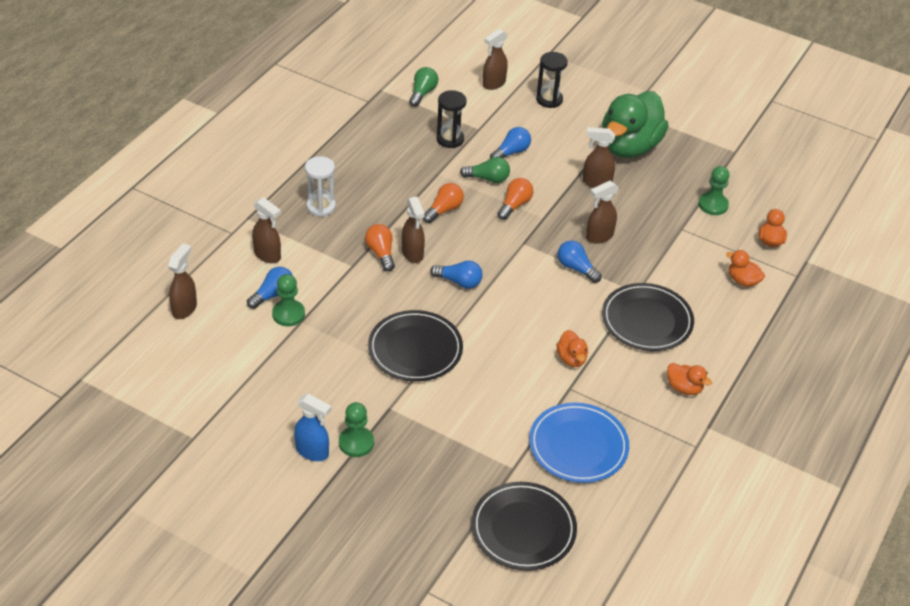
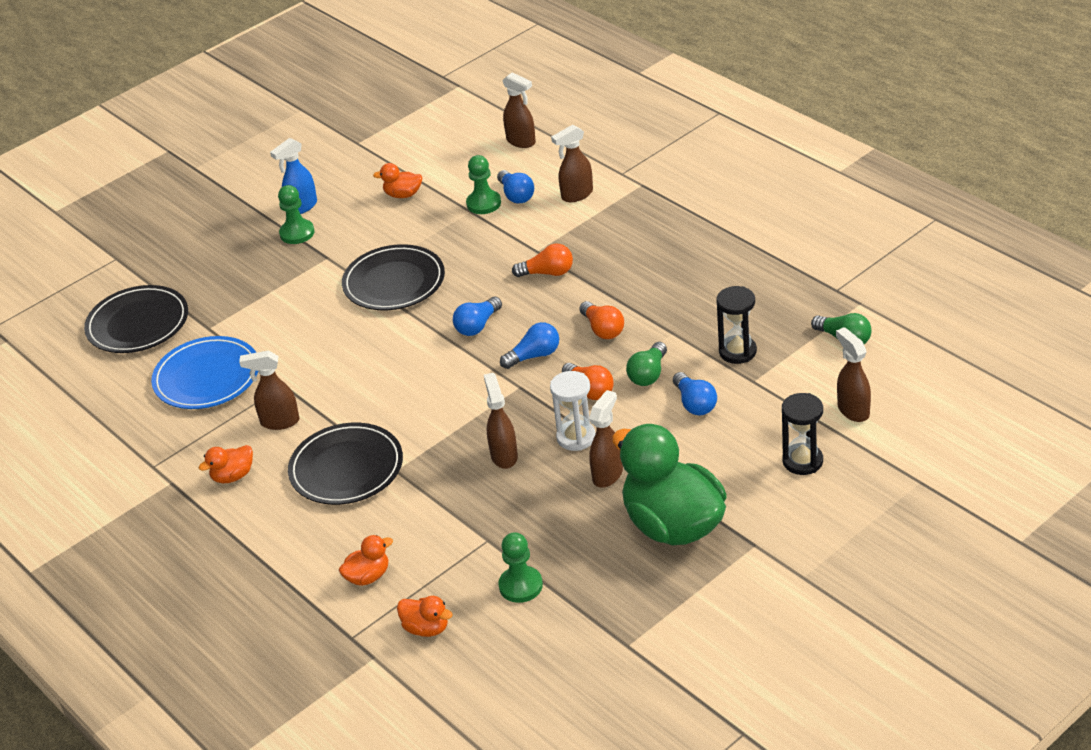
camera: 115 degrees right, 5 degrees down
white hourglass [305,156,336,217] -> white hourglass moved to [550,371,595,451]
brown spray bottle [402,196,425,263] -> brown spray bottle moved to [239,350,300,430]
orange duck [557,330,588,367] -> orange duck moved to [373,163,422,198]
blue light bulb [558,241,602,283] -> blue light bulb moved to [500,322,559,369]

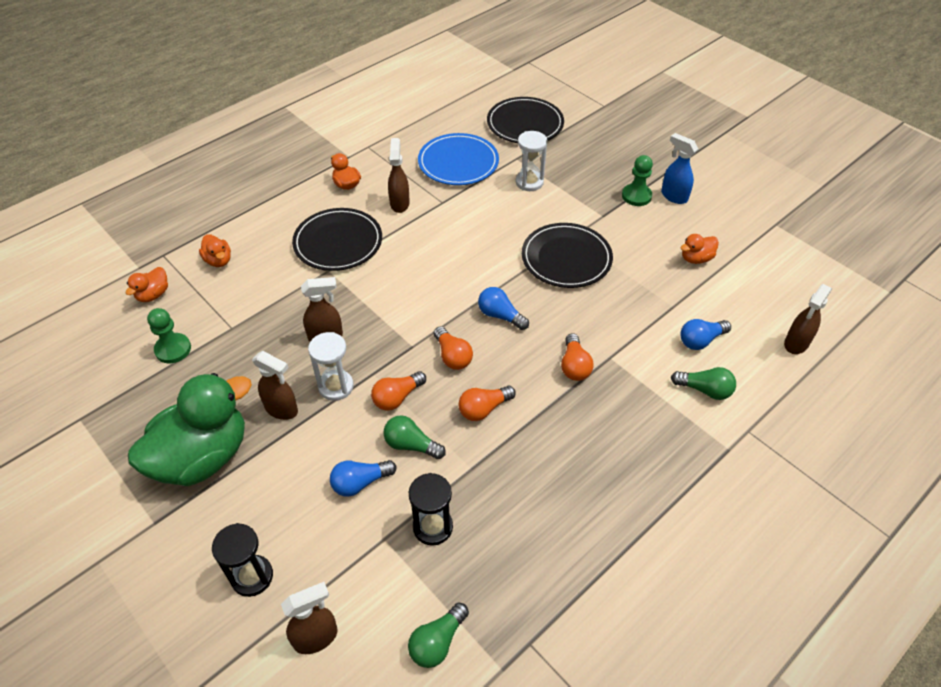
camera: 85 degrees right, 10 degrees up
orange duck [373,163,422,198] -> orange duck turned 120 degrees counterclockwise [680,234,719,264]
green pawn [466,155,501,214] -> none
blue light bulb [500,322,559,369] -> orange light bulb [434,326,473,370]
brown spray bottle [551,125,593,202] -> green light bulb [671,367,736,400]
none -> white hourglass [515,131,548,191]

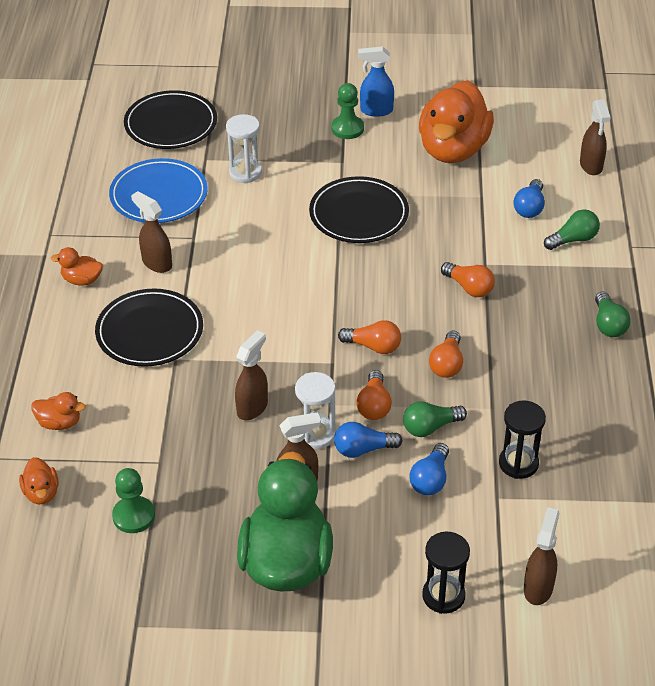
camera: 45 degrees left, 5 degrees down
green light bulb [408,602,469,668] -> green light bulb moved to [595,291,631,337]
blue light bulb [478,287,529,330] -> blue light bulb moved to [334,422,403,458]
orange duck [680,234,719,264] -> orange duck [419,80,494,163], size x2.36

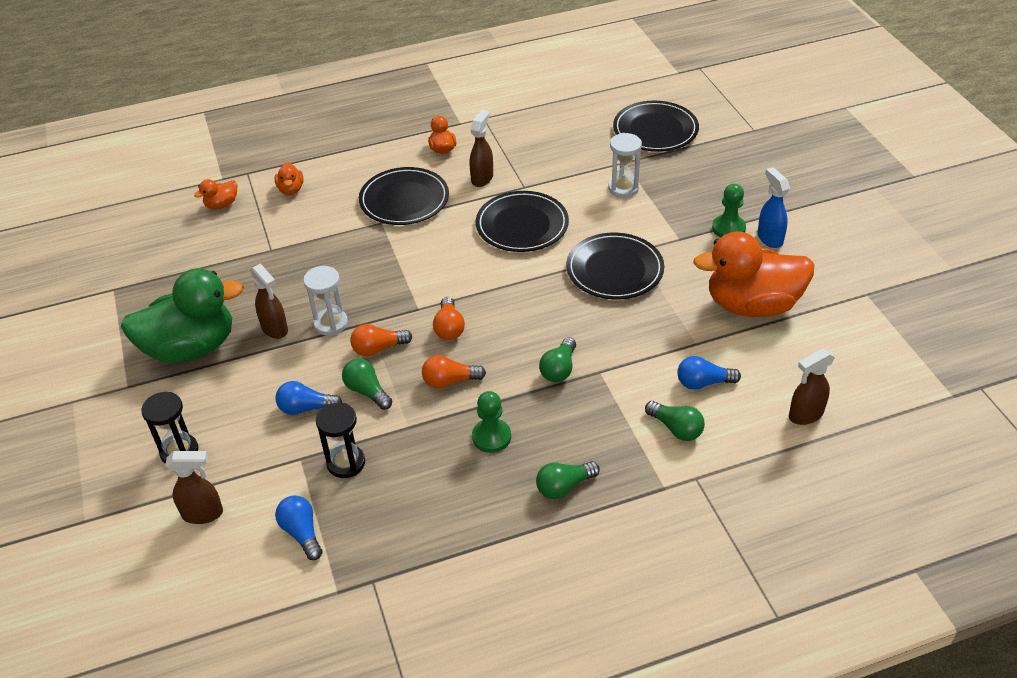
camera: 70 degrees right, 0 degrees up
blue plate [109,158,208,223] -> none
green pawn [112,468,155,533] -> green pawn moved to [472,391,511,453]
brown spray bottle [235,330,268,420] -> none
blue light bulb [334,422,403,458] -> blue light bulb moved to [275,496,323,560]
orange light bulb [441,262,495,297] -> green light bulb [539,337,576,382]
none -> black plate [476,191,569,252]

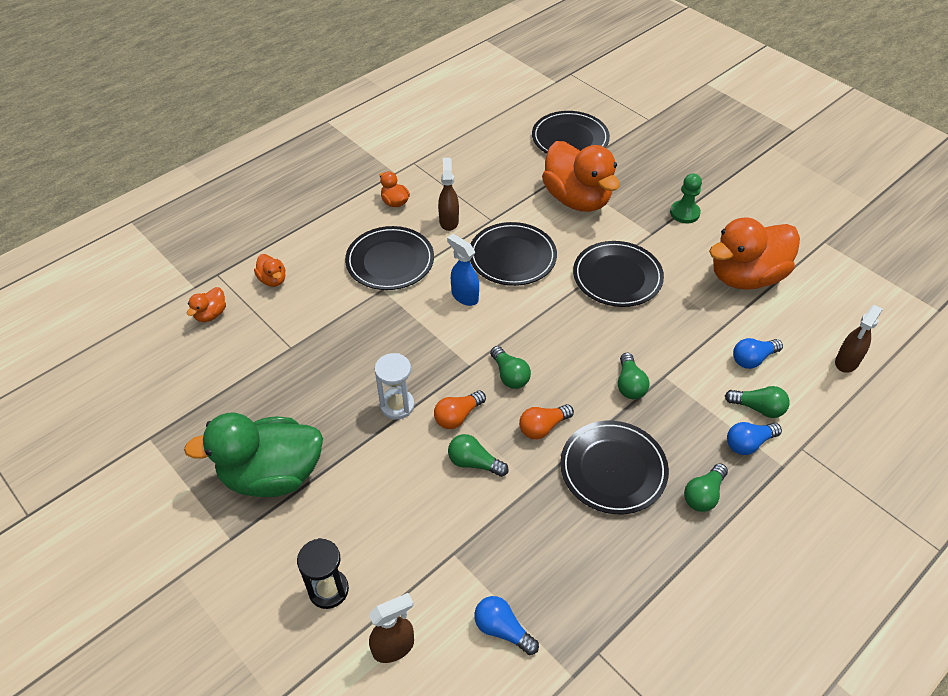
camera: 25 degrees left, 5 degrees up
green duck [121,268,244,363] -> green duck turned 150 degrees counterclockwise [184,413,323,497]
brown spray bottle [250,263,288,339] -> none
blue light bulb [276,381,342,415] -> blue light bulb moved to [727,422,782,455]
black hourglass [316,403,365,478] -> none
orange light bulb [433,297,465,340] -> green light bulb [490,346,531,389]
green pawn [472,391,511,453] -> black plate [560,421,669,514]
white hourglass [608,133,642,198] -> orange duck [542,141,620,212]
blue spray bottle [758,167,790,248] -> blue spray bottle moved to [447,234,479,306]

